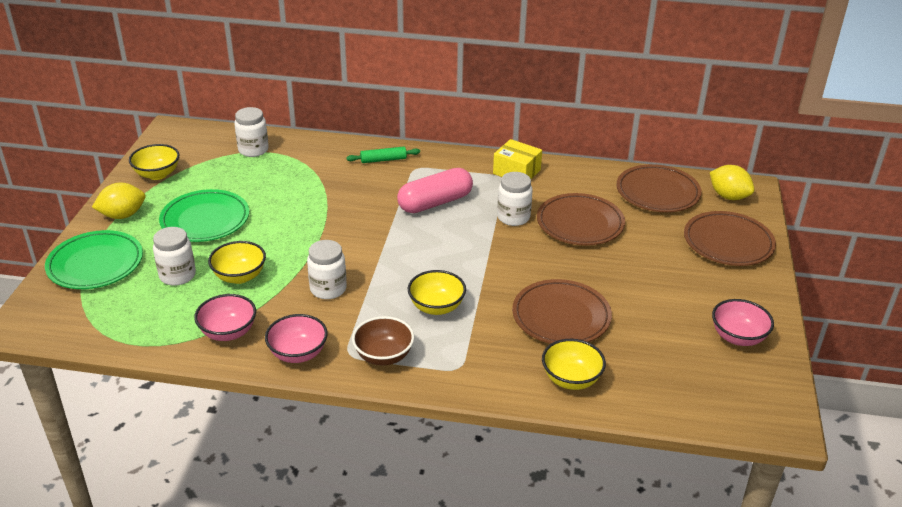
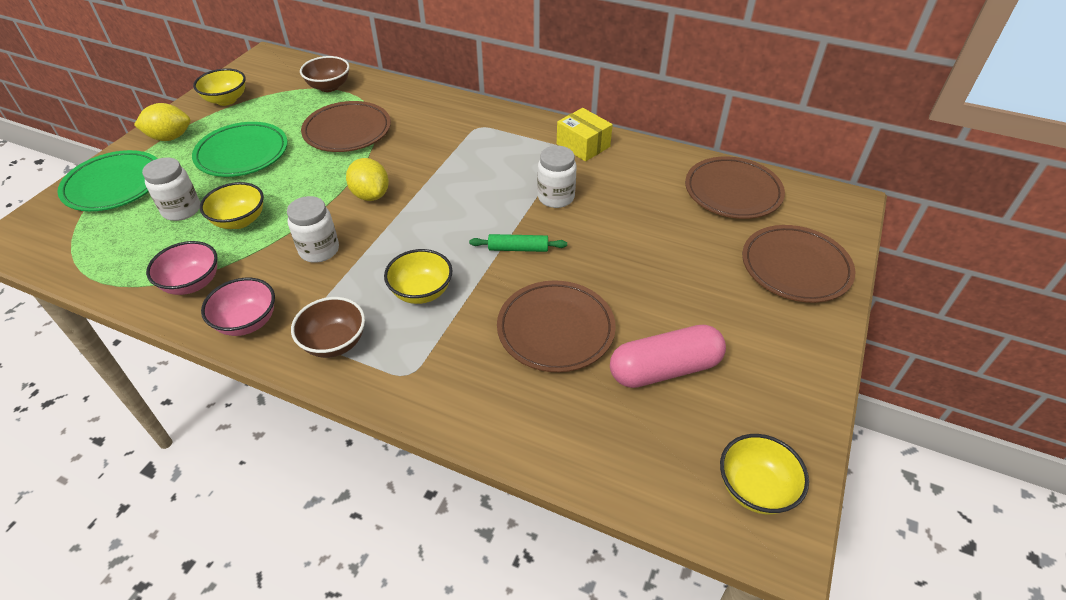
camera: 15 degrees right, 10 degrees up
white jar [234,107,269,157] -> brown bowl [300,56,349,92]
green rolling pin [346,147,420,163] -> green rolling pin moved to [469,234,567,252]
pink capsule [397,168,473,213] -> pink capsule moved to [610,325,726,388]
brown plate [537,193,625,246] -> brown plate moved to [301,101,391,152]
yellow bowl [542,339,606,390] -> yellow bowl moved to [720,434,809,515]
yellow lemon [710,165,754,200] -> yellow lemon moved to [346,158,389,201]
pink bowl [712,299,774,346] -> none

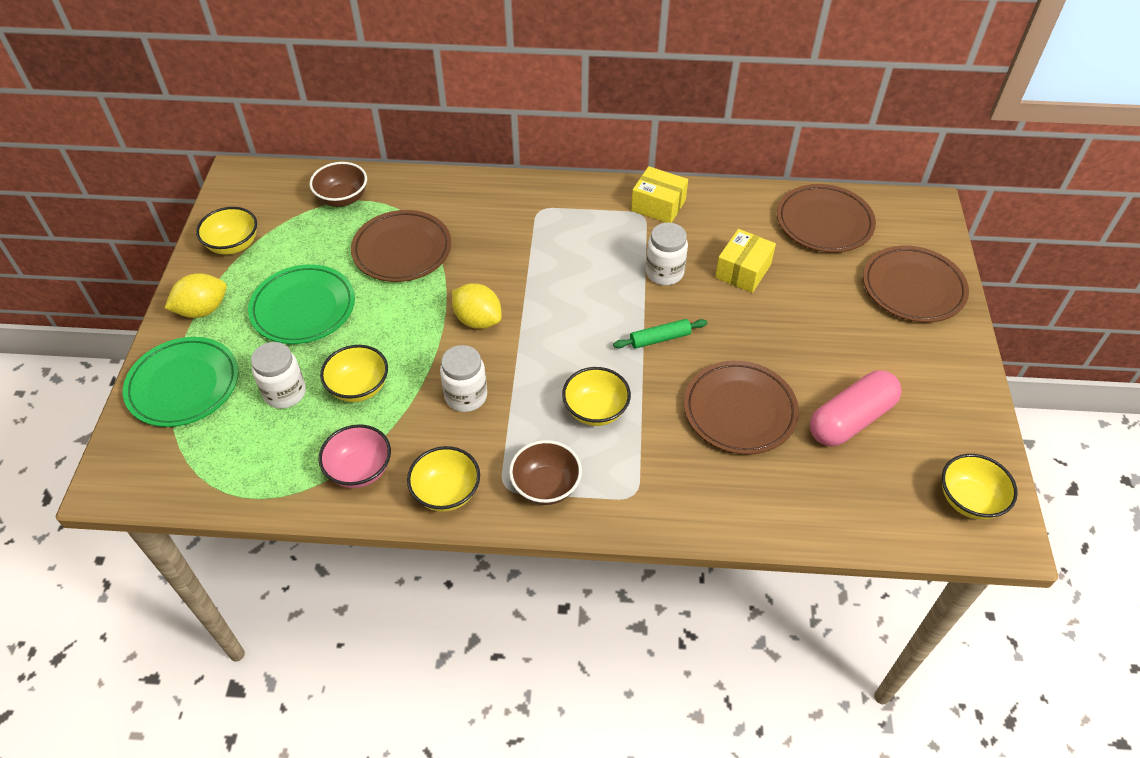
camera: 20 degrees left, 5 degrees up
pink bowl [201,278,275,336] -> yellow bowl [407,446,480,512]
none -> yellow box [715,229,776,293]

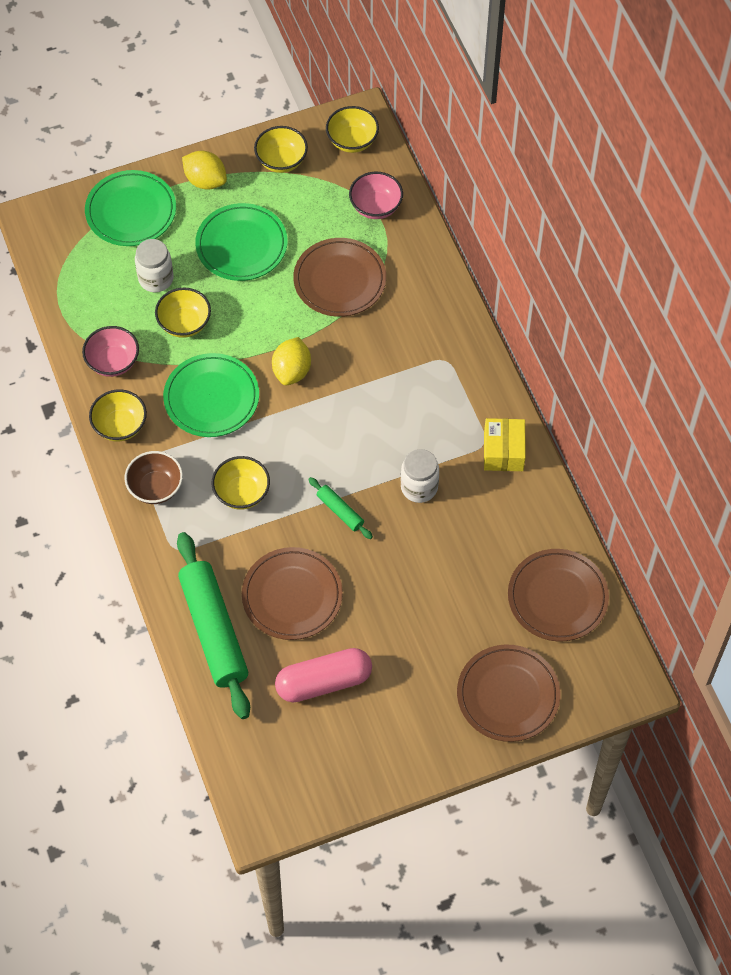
camera: 65 degrees right, 10 degrees up
brown bowl [310,162,367,207] -> pink bowl [349,172,403,219]
white jar [440,345,487,412] -> green plate [163,353,259,437]
yellow box [715,229,776,293] -> none
pink capsule [810,370,902,446] -> pink capsule turned 45 degrees counterclockwise [275,648,372,702]
yellow bowl [942,454,1018,520] -> yellow bowl moved to [326,106,379,153]
none -> green rolling pin [177,532,250,719]

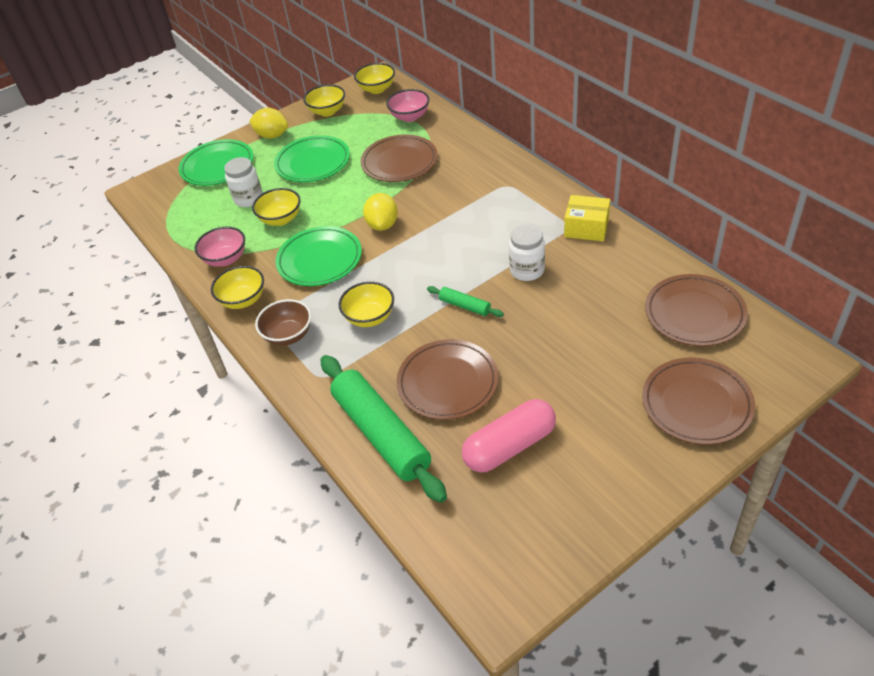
camera: 10 degrees left, 15 degrees down
yellow box [484,418,526,471] -> yellow box turned 60 degrees counterclockwise [564,195,610,241]

